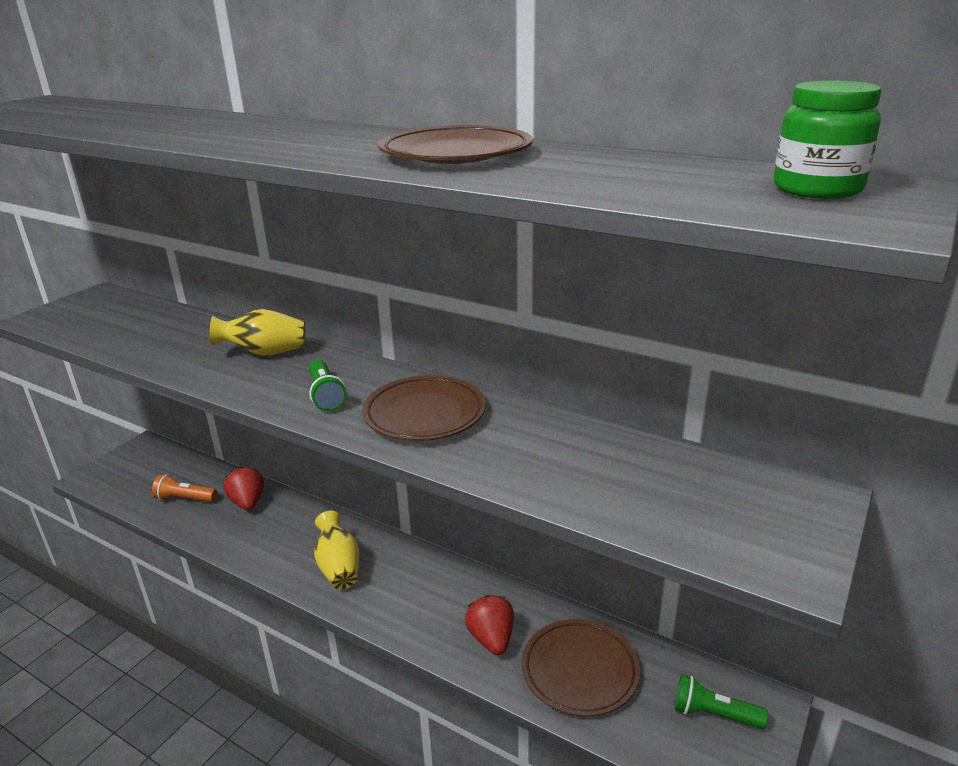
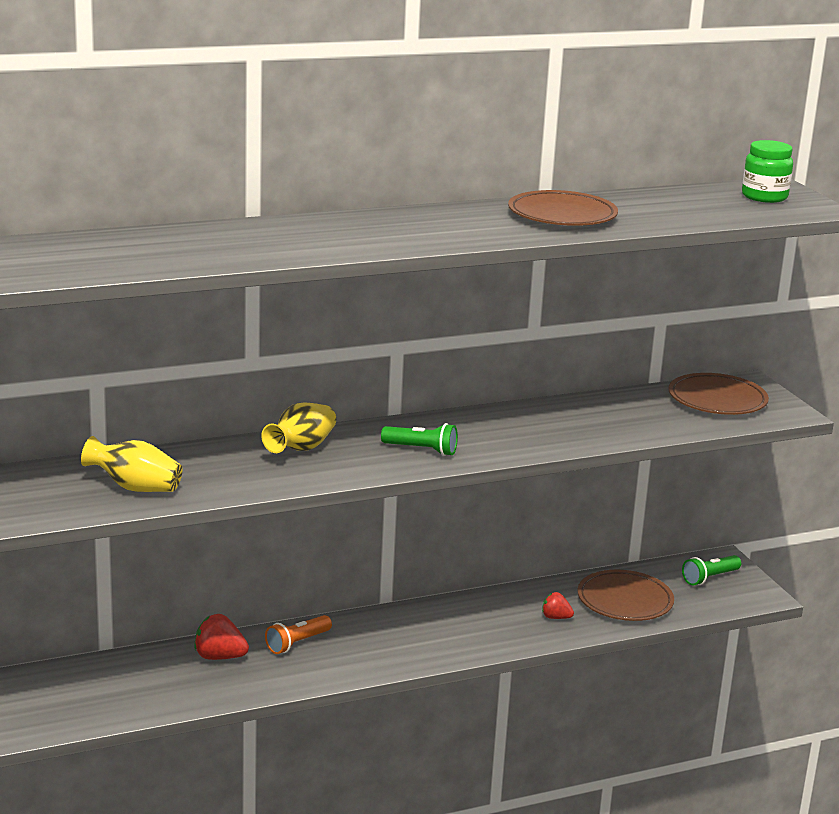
camera: 55 degrees left, 5 degrees down
orange flashlight [152,474,217,502] -> orange flashlight moved to [265,615,332,654]
yellow vase [314,511,359,590] -> yellow vase moved to [81,436,183,492]
brown plate [362,375,486,441] -> brown plate moved to [669,373,769,415]
red strawberry [465,595,514,655] -> red strawberry [542,592,574,619], size x0.62

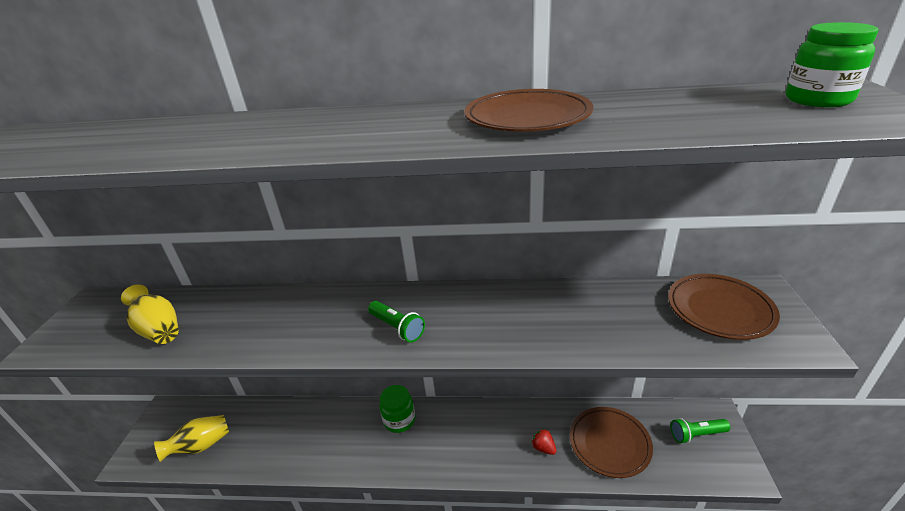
camera: 30 degrees right, 10 degrees up
red strawberry [194,614,249,660] -> none
yellow vase [261,403,336,453] -> yellow vase moved to [154,415,229,462]
orange flashlight [265,615,332,654] -> none
none -> green jar [379,385,415,433]

